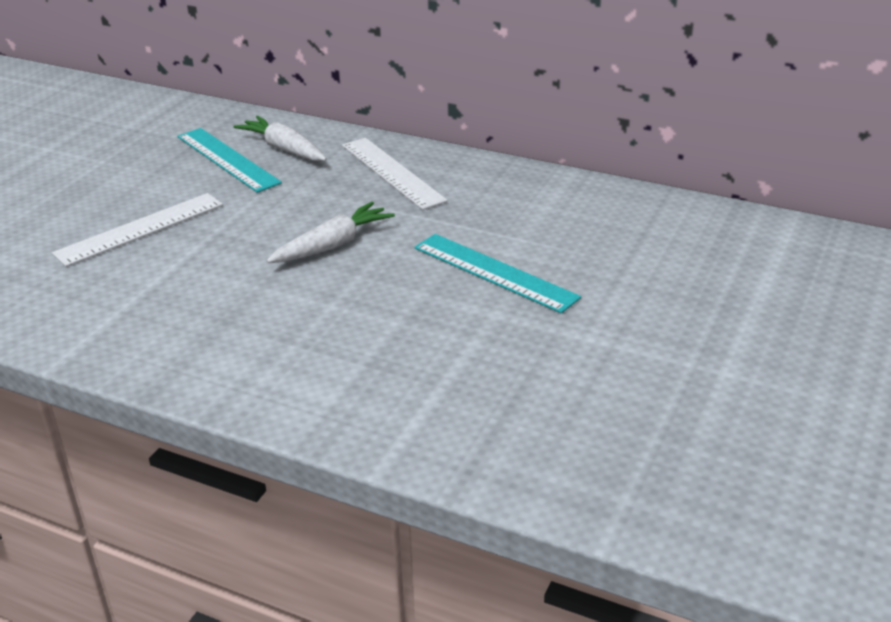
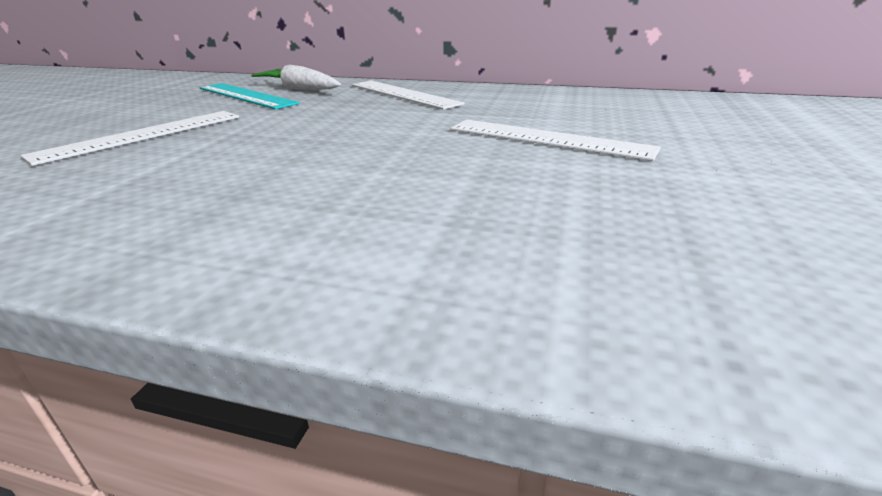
camera: 10 degrees left, 5 degrees down
white carrot [266,202,395,263] -> none
turquoise ruler [414,234,581,313] -> white ruler [451,119,661,161]

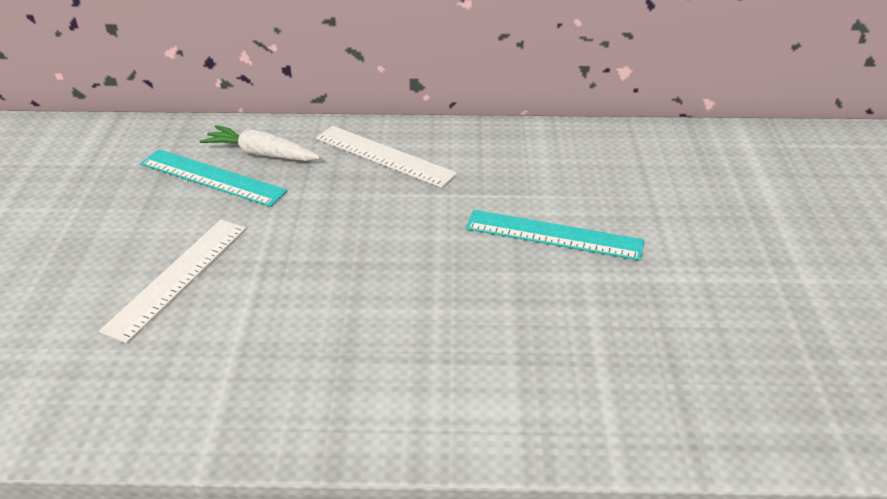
camera: 15 degrees left, 10 degrees up
white ruler [451,119,661,161] -> turquoise ruler [466,210,644,261]

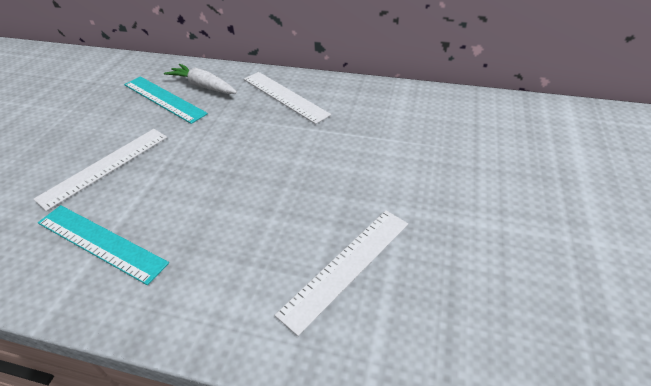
camera: 15 degrees right, 5 degrees up
turquoise ruler [466,210,644,261] -> turquoise ruler moved to [38,205,169,285]
none -> white ruler [275,210,408,336]

